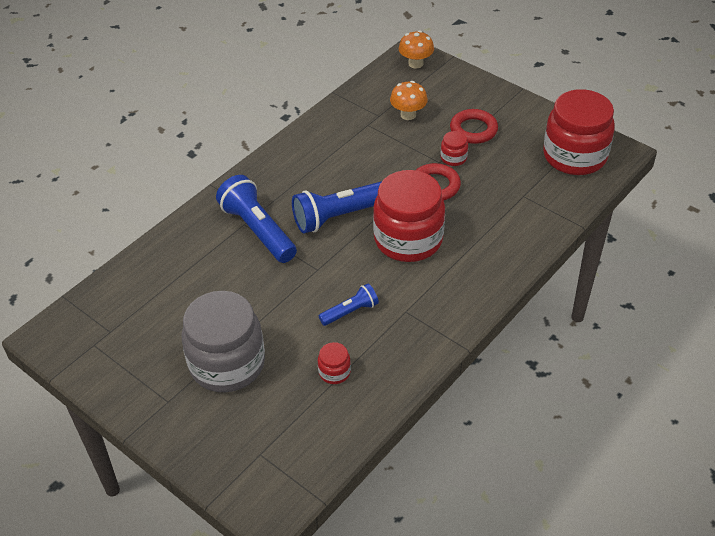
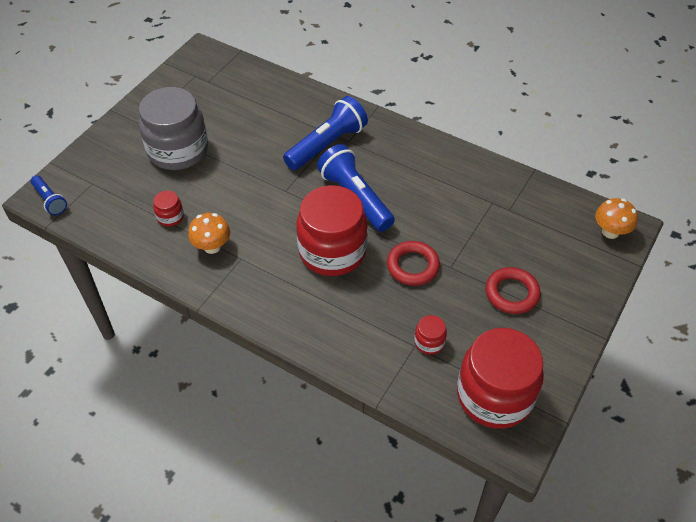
camera: 80 degrees right, 5 degrees up
blue flashlight [319,283,379,326] -> blue flashlight moved to [31,175,67,215]
orange mushroom [390,81,428,120] -> orange mushroom moved to [188,213,230,254]
red jar [441,131,468,166] -> red jar moved to [414,315,447,355]

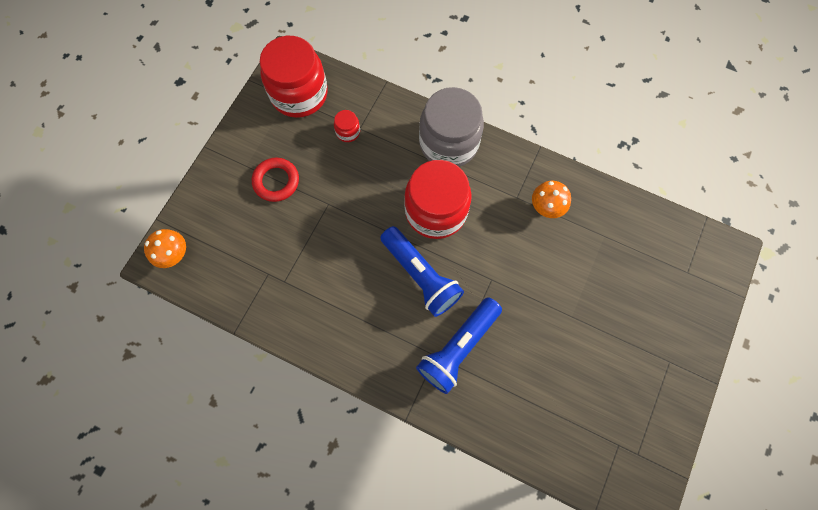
camera: 175 degrees right, 20 degrees up
blue flashlight [31,175,67,215] -> none
grey jar [139,87,208,170] -> grey jar moved to [419,87,484,167]
red jar [153,191,184,226] -> none
red ring [387,241,440,286] -> none

